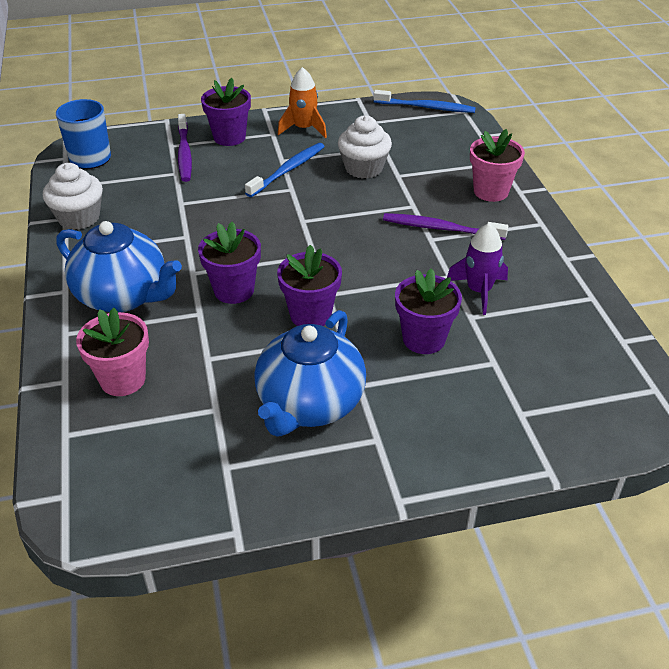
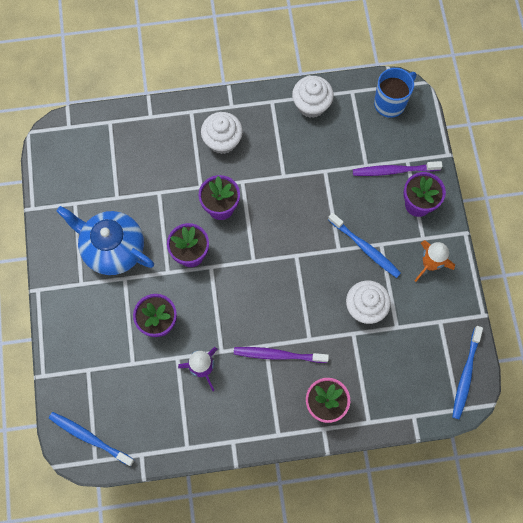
camera: 95 degrees right, 30 degrees up
blue teapot [56,221,182,312] -> white cupcake [201,112,243,154]
pink flower pot [76,308,149,396] -> none
purple toothbrush [383,213,508,240] -> purple toothbrush turned 105 degrees counterclockwise [234,347,329,363]
none -> blue toothbrush [49,412,134,467]

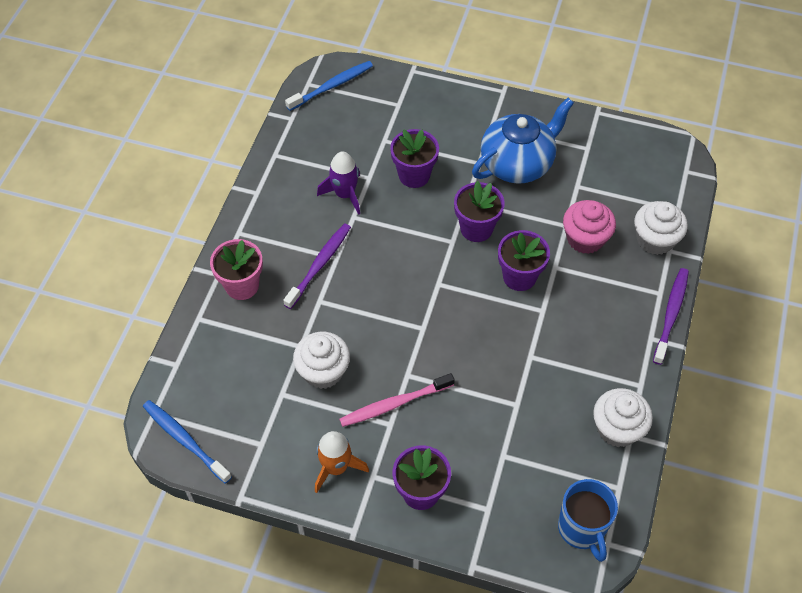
camera: 115 degrees right, 15 degrees down
white cupcake [201,112,243,154] -> white cupcake moved to [634,201,688,255]
blue toothbrush [328,213,401,278] -> pink toothbrush [339,373,455,427]
purple toothbrush [353,161,443,176] -> purple toothbrush moved to [653,268,689,365]
none -> pink cupcake [563,200,616,254]

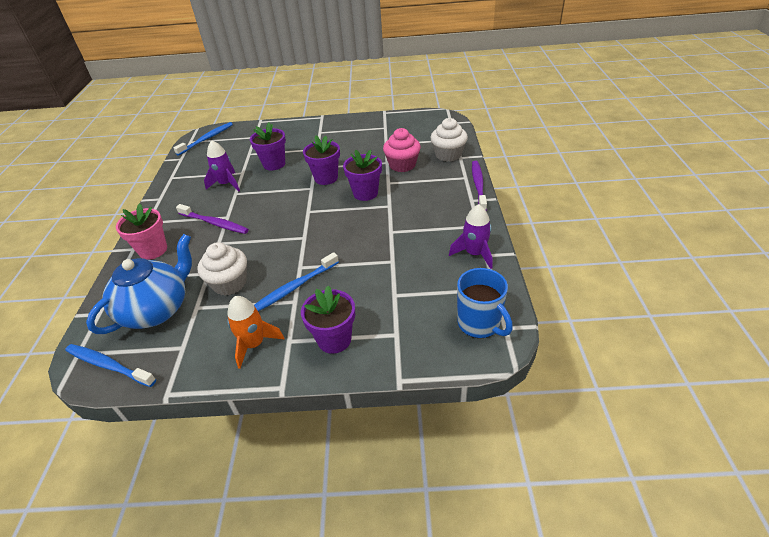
camera: 15 degrees left, 15 degrees down
purple toothbrush [283,223,351,309] -> purple toothbrush turned 105 degrees clockwise [176,204,249,234]
pink toothbrush [339,373,455,427] -> blue toothbrush [254,252,339,311]
blue teapot [472,98,574,184] -> blue teapot moved to [86,234,192,334]
white cupcake [593,388,653,447] -> purple rocket [449,204,492,269]

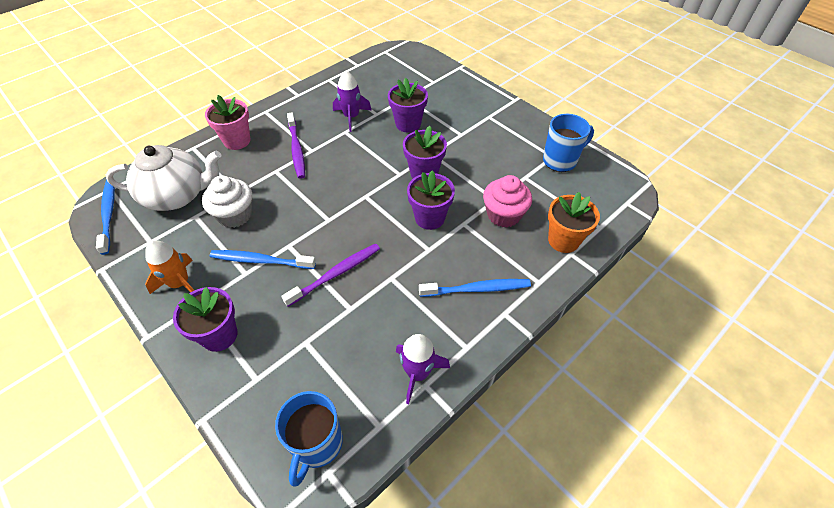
camera: 45 degrees right, 10 degrees up
blue teapot [86,234,192,334] -> white teapot [106,145,221,211]
blue toothbrush [174,122,233,156] -> blue toothbrush moved to [419,279,531,297]
white cupcake [430,118,468,162] -> orange flower pot [548,192,600,253]
purple toothbrush [472,161,487,211] -> purple toothbrush moved to [281,244,380,307]
none -> blue mug [543,114,594,172]

